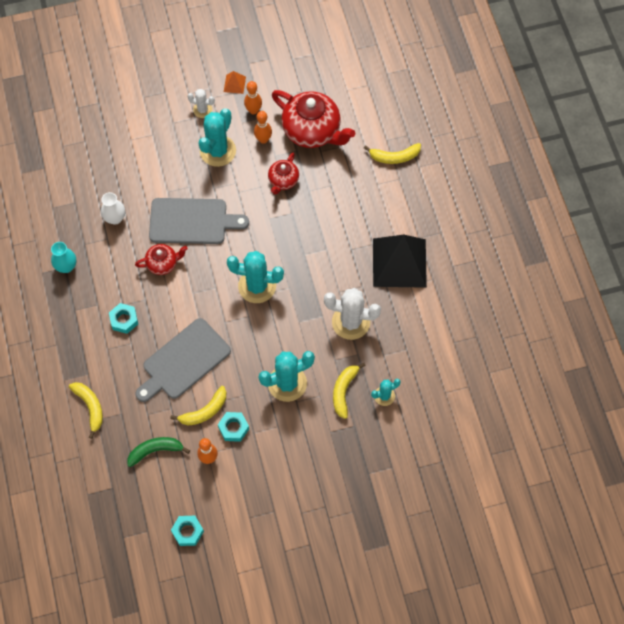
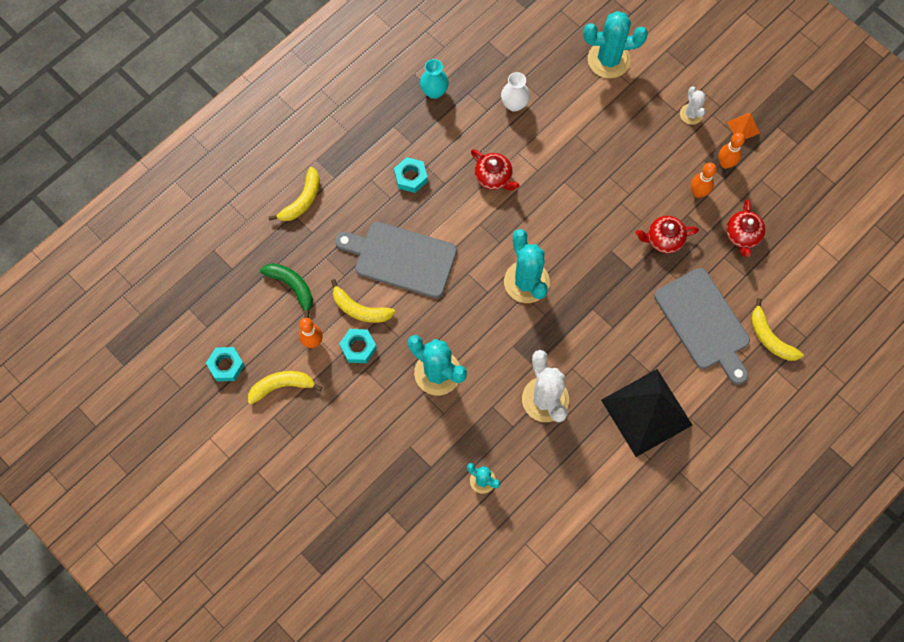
camera: 60 degrees right, 5 degrees up
grey cutting board [149,198,249,244] -> grey cutting board moved to [654,268,750,385]
turquoise cactus [199,108,236,167] -> turquoise cactus moved to [583,11,648,78]
red teapot [272,90,355,148] -> red teapot [726,199,765,257], size x0.52
yellow banana [333,362,366,419] -> yellow banana moved to [248,371,322,404]

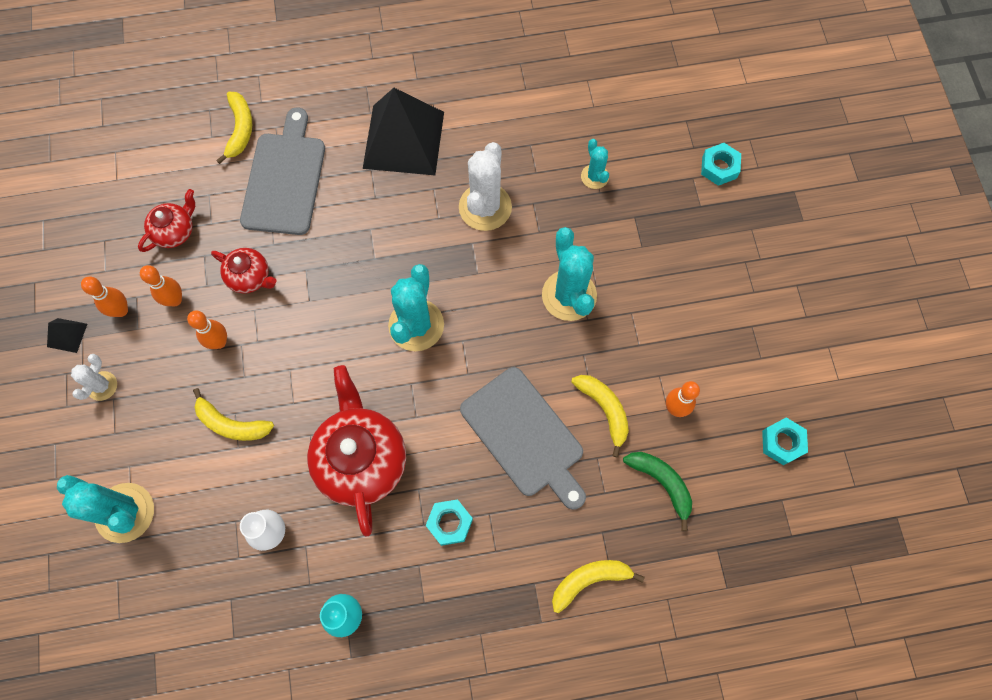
camera: 145 degrees left, 0 degrees up
yellow banana [248,371,322,404] -> yellow banana moved to [193,388,274,441]
green banana [260,263,313,318] -> green banana turned 150 degrees clockwise [623,452,692,531]
turquoise nut [339,329,377,363] -> turquoise nut moved to [701,143,741,186]
red teapot [471,149,520,191] -> red teapot [307,365,406,537], size x1.91
orange pyramid [727,113,760,139] -> black pyramid [47,318,87,353]
none -> orange bowling pin [187,310,227,349]

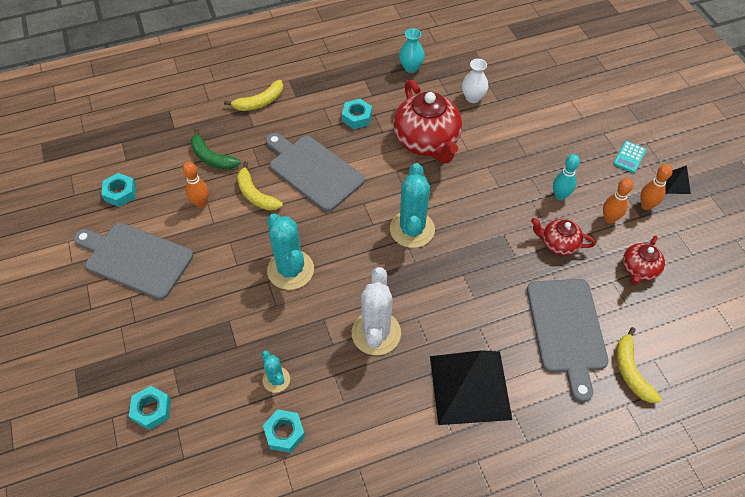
camera: 170 degrees right, 15 degrees down
turquoise cactus [57,475,154,543] -> none
white cactus [71,354,117,401] -> turquoise calculator [613,141,646,173]
orange bowling pin [187,310,227,349] -> turquoise bowling pin [553,154,580,200]
yellow banana [193,388,274,441] -> none
none -> grey cutting board [74,223,193,299]
none -> turquoise nut [263,410,305,453]

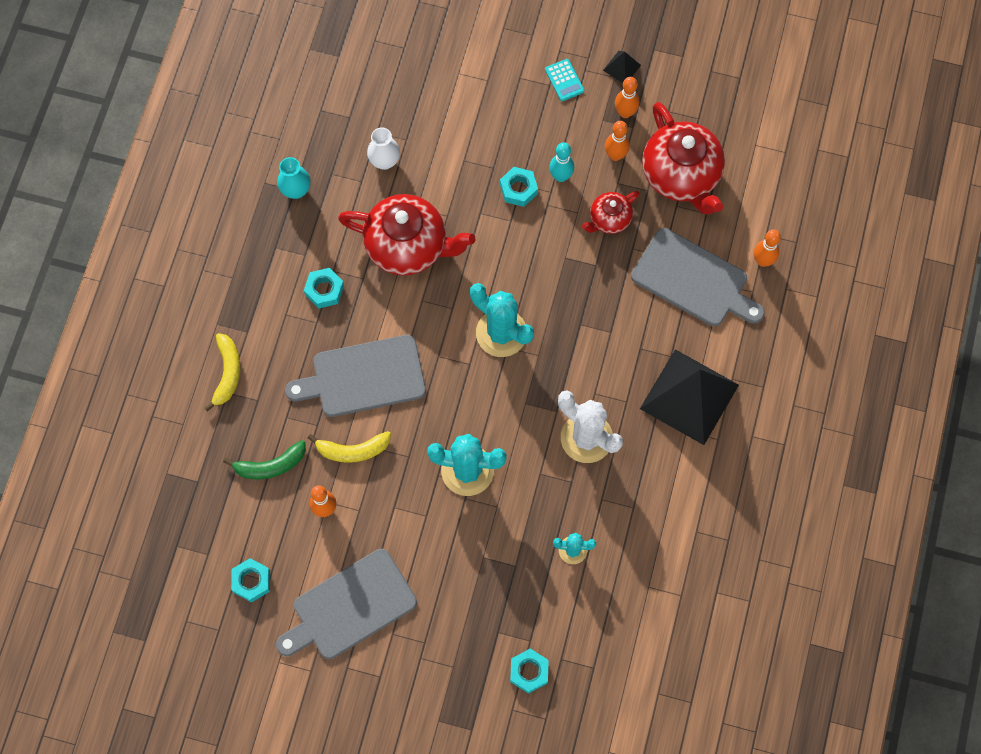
camera: 55 degrees left, 15 degrees up
turquoise nut [263,410,305,453] -> turquoise nut moved to [500,167,538,207]
yellow banana [616,327,661,403] -> orange bowling pin [754,229,781,267]
red teapot [623,235,665,285] -> red teapot [642,102,725,215], size x1.91

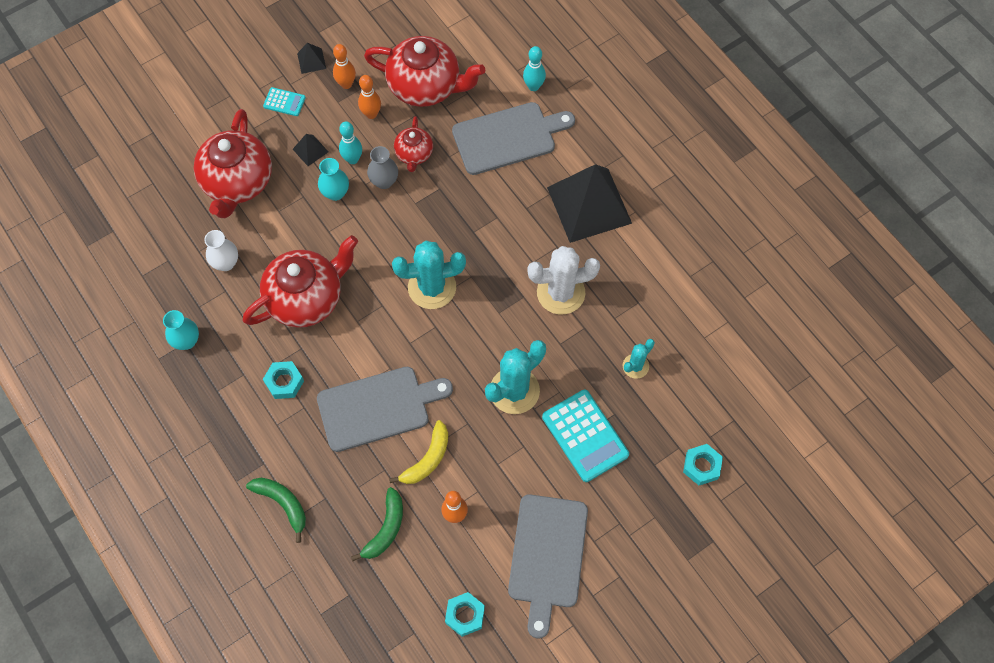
camera: 50 degrees left, 5 degrees down
yellow banana [204,333,240,412] -> green banana [246,478,306,543]
grey cutting board [285,335,426,417] -> grey cutting board turned 135 degrees counterclockwise [317,367,453,452]
turquoise nut [500,167,538,207] -> turquoise vase [318,158,349,201]
orange bowling pin [754,229,781,267] -> turquoise bowling pin [523,46,546,91]
none -> red teapot [194,109,272,218]
none -> black pyramid [293,134,328,166]
none -> grey vase [367,146,398,189]
none -> turquoise calculator [542,390,629,482]

